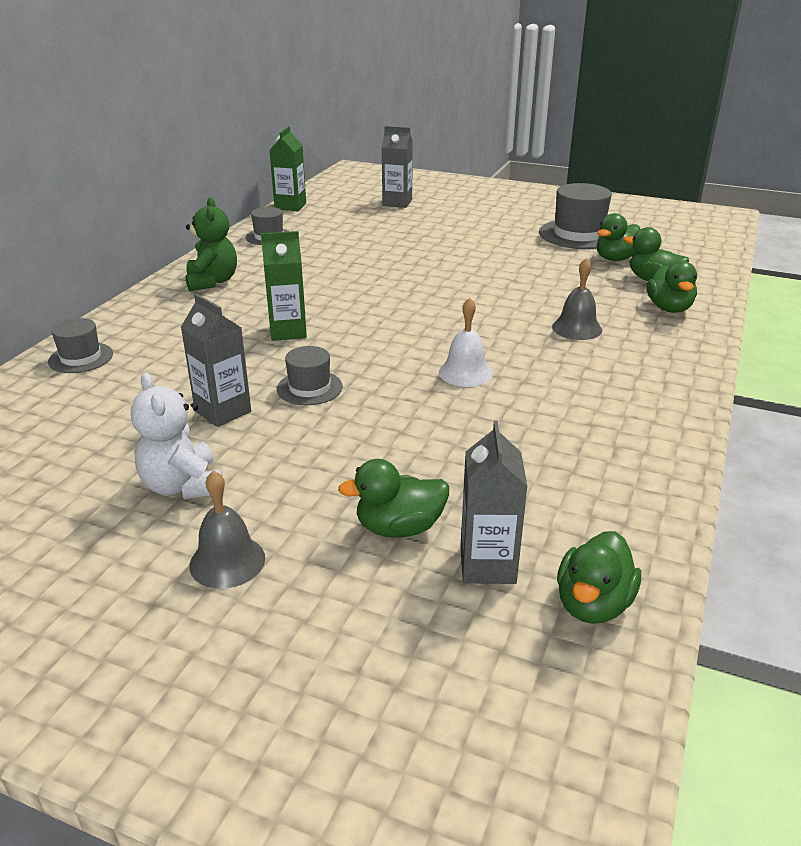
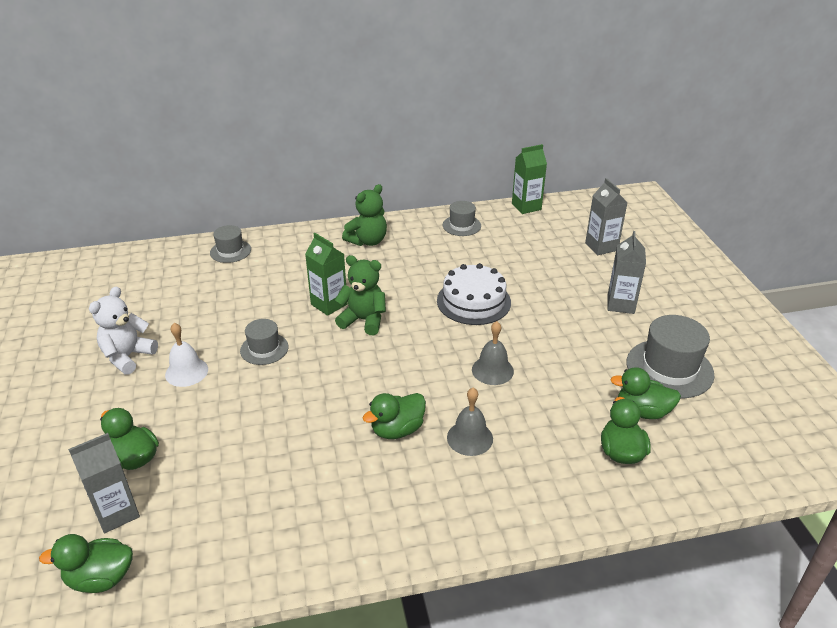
camera: 55 degrees right, 5 degrees up
grey carton [181,294,251,427] -> grey carton moved to [607,231,646,314]
grey bell [189,471,265,589] -> grey bell moved to [472,321,514,385]
white bell [439,297,493,387] -> white bell moved to [165,323,208,387]
green duck [647,261,697,313] -> green duck moved to [363,393,426,439]
none -> green teddy bear [335,255,386,335]
none -> white cake [437,263,511,325]

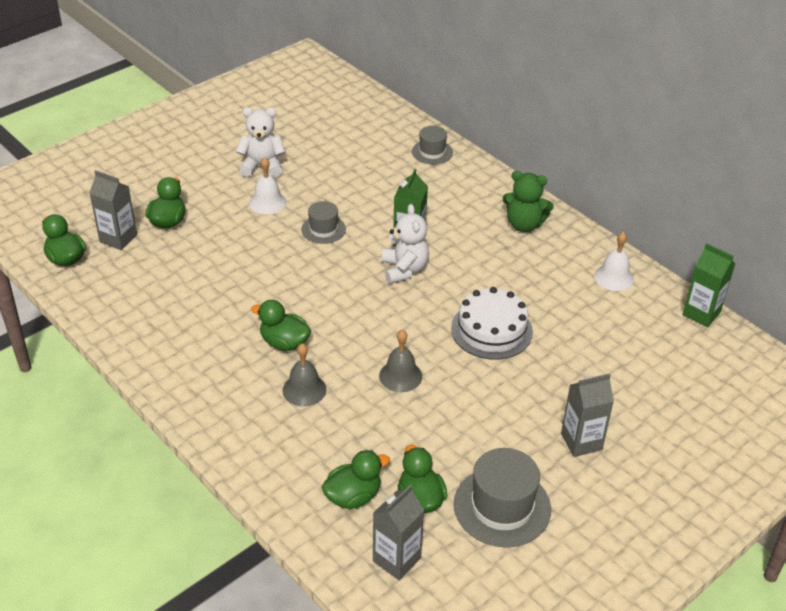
camera: 60 degrees right, 5 degrees up
green teddy bear [335,255,386,335] -> white teddy bear [382,204,429,284]
grey hat [443,201,481,236] -> white bell [594,232,634,291]
grey carton [585,178,628,255] -> grey carton moved to [373,485,424,580]

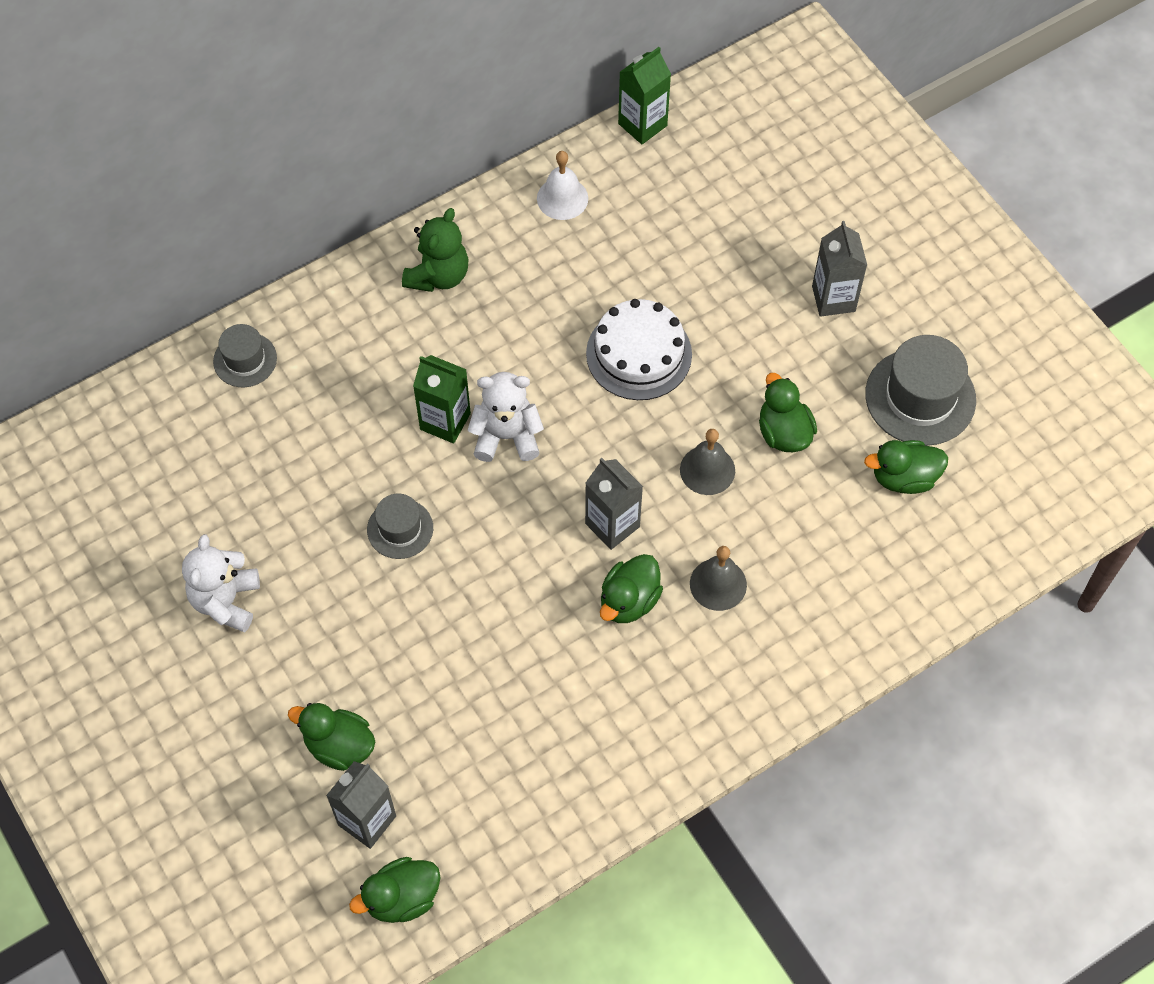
camera: 80 degrees left, 20 degrees up
white bell [249,157,286,214] -> none
green duck [322,450,390,509] -> green duck moved to [759,373,817,452]
grey carton [373,485,424,580] -> grey carton moved to [585,458,643,550]

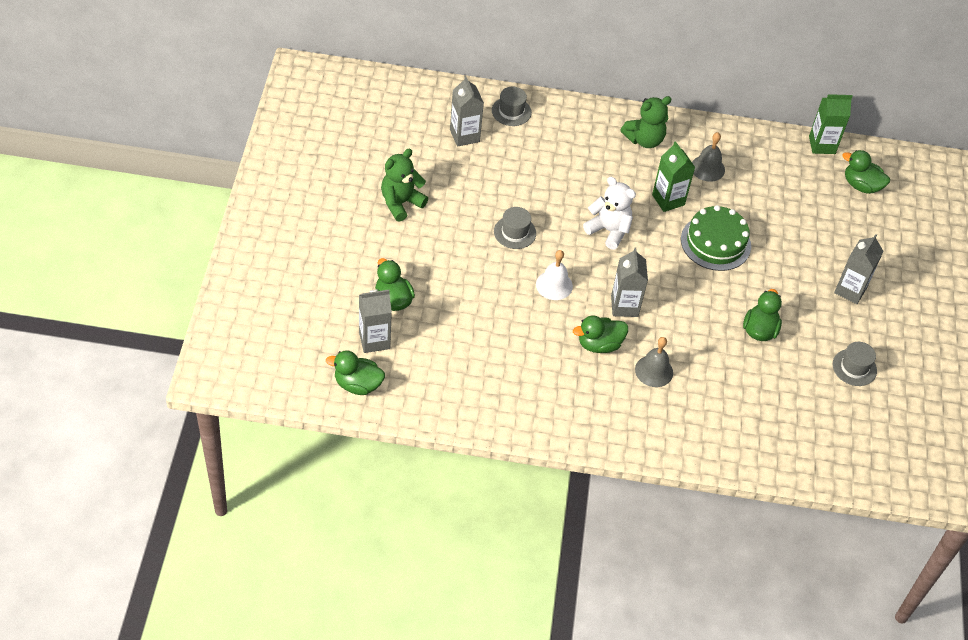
camera: 35 degrees right, 10 degrees down
white teddy bear [182,534,260,632] -> green teddy bear [381,149,428,222]
green carton [413,355,471,443] -> green carton moved to [652,141,695,212]
white bell [537,151,588,220] -> white bell moved to [536,250,573,300]
white cake [586,299,692,400] -> green cake [681,205,751,271]
grey bell [680,429,735,495] -> grey bell moved to [692,132,725,182]
green duck [864,440,948,494] -> green duck moved to [842,150,890,194]
grey hat [865,335,976,446] -> grey hat [833,342,877,386], size x0.58
none -> grey carton [450,76,484,147]

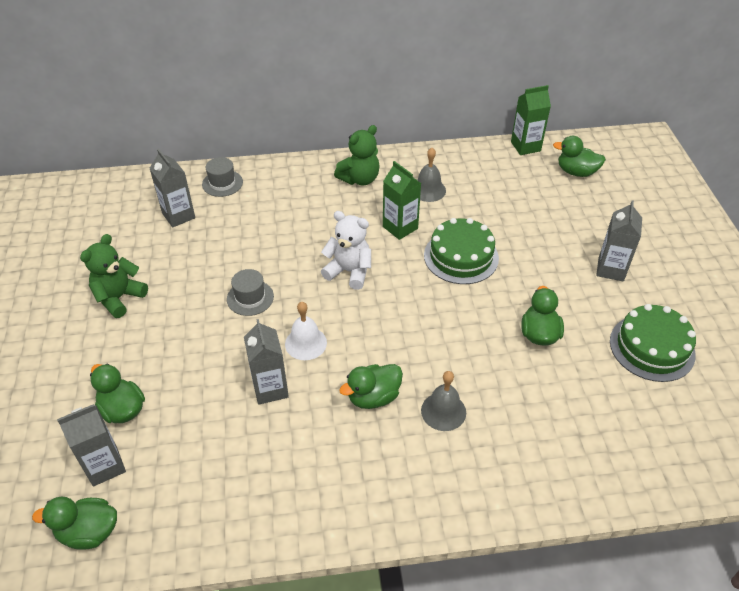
camera: 10 degrees left, 5 degrees down
grey carton [611,248,648,317] -> grey carton moved to [244,319,289,405]
grey hat [833,342,877,386] -> green cake [610,304,696,382]

